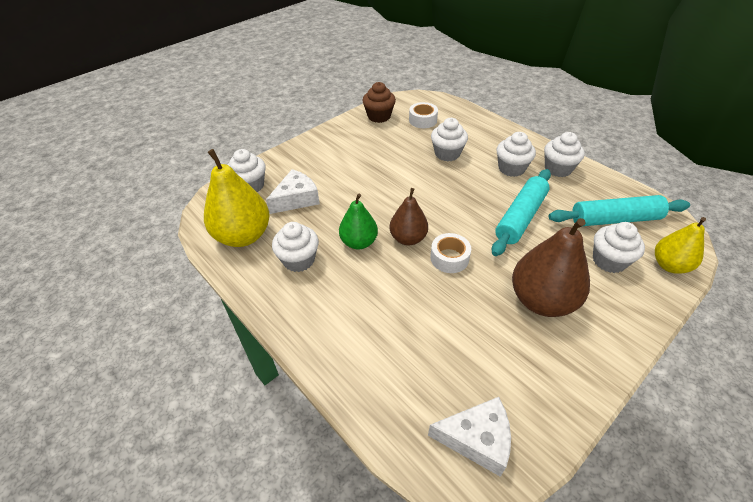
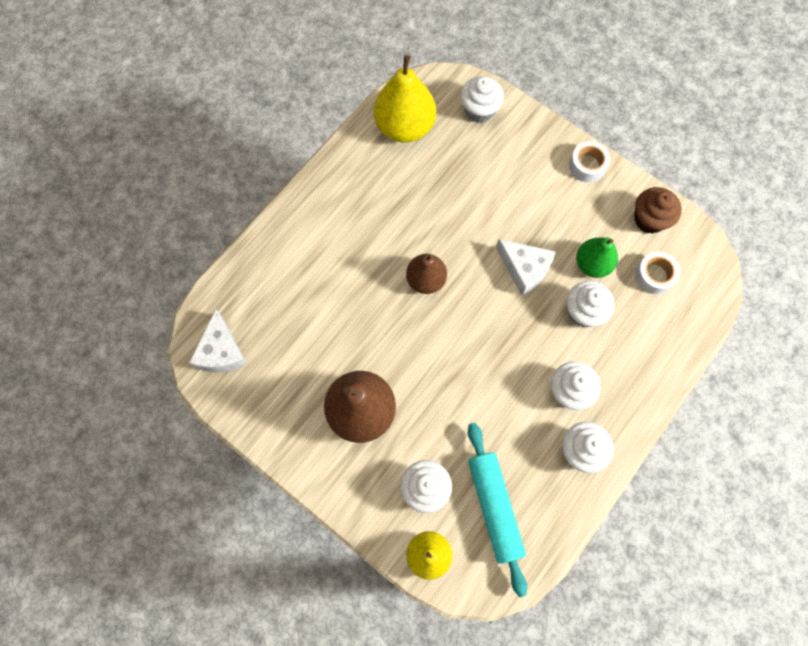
camera: 80 degrees right, 25 degrees up
white cheese [266,169,320,214] -> white cheese moved to [496,239,556,296]
white cupcake [272,222,319,272] -> none
green pear [339,194,378,250] -> green pear moved to [576,237,618,278]
white tape [430,233,471,273] -> white tape moved to [569,141,610,183]
turquoise rolling pin [492,169,551,256] -> none

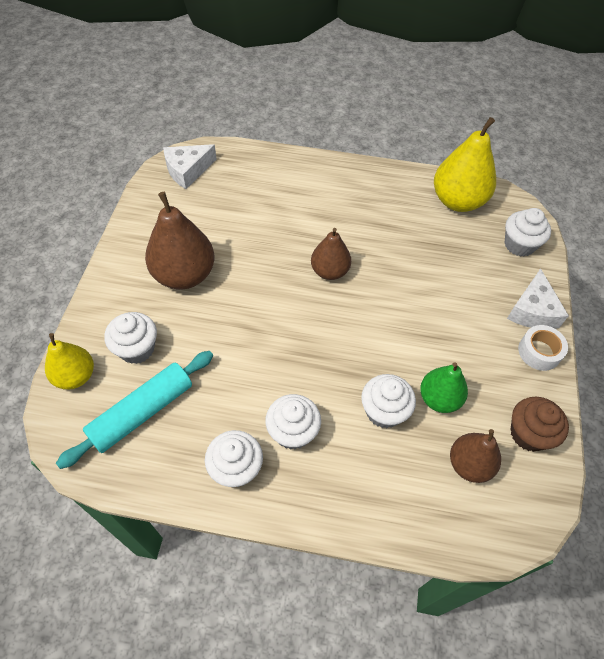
camera: 60 degrees right, 15 degrees down
white cheese [496,239,556,296] -> white cheese moved to [507,268,569,329]
white tape [635,252,680,294] -> brown pear [450,429,501,483]

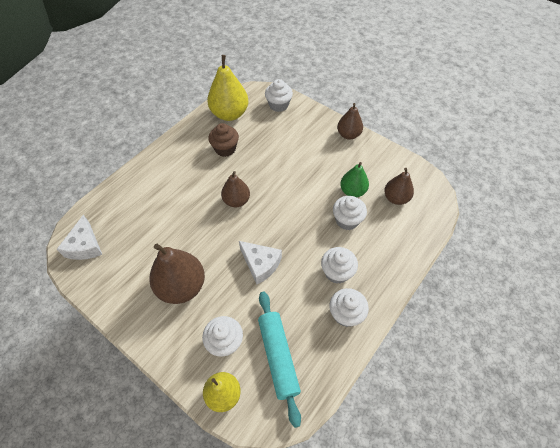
camera: 60 degrees left, 0 degrees up
white cheese [507,268,569,329] -> white cheese moved to [239,241,282,284]
brown cupcake [510,397,569,452] -> brown cupcake moved to [208,123,239,157]
white tape [518,325,568,371] -> brown pear [337,103,363,140]

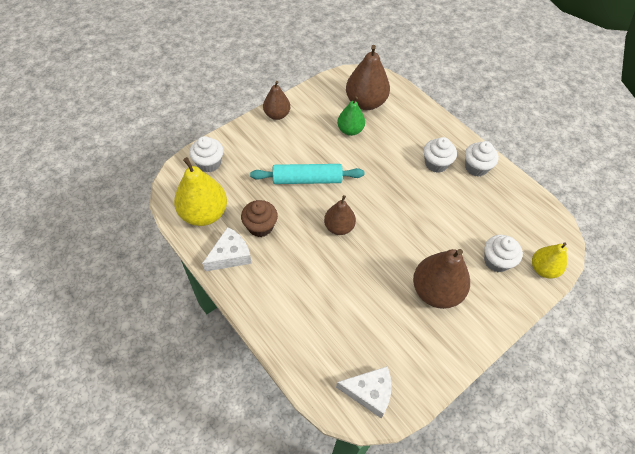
camera: 80 degrees left, 0 degrees up
white cheese [239,241,282,284] -> white cheese moved to [202,227,252,272]
turquoise rolling pin [258,291,301,428] -> turquoise rolling pin moved to [250,164,364,184]
white cupcake [333,196,367,230] -> none
brown pear [384,168,414,205] -> brown pear [346,45,390,110], size x1.63

